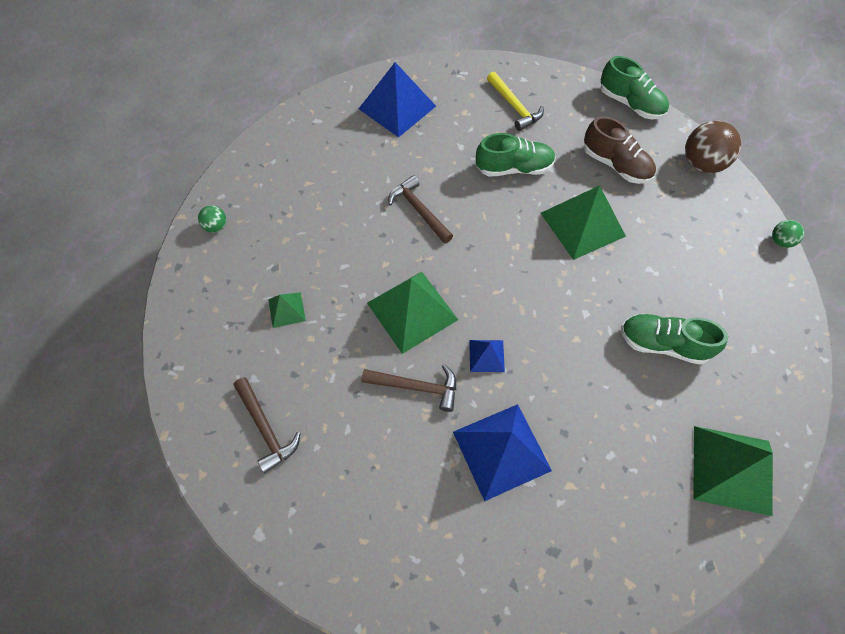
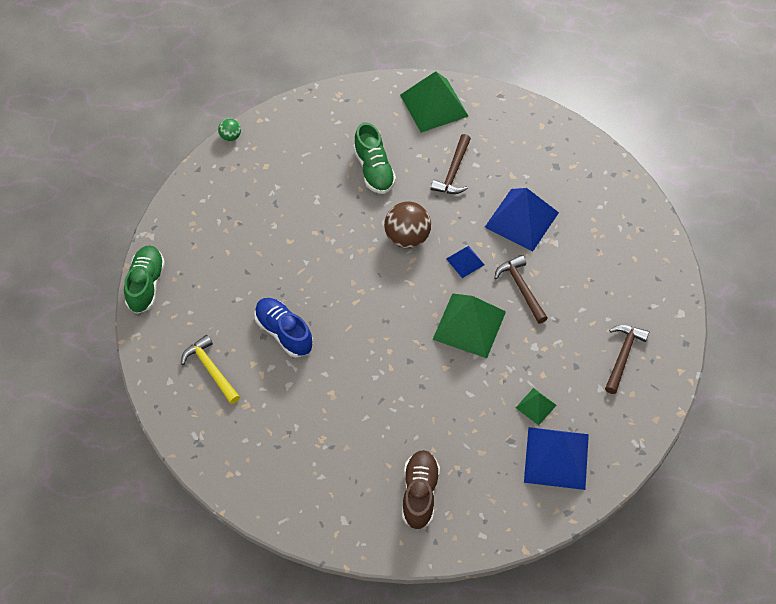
camera: 125 degrees left, 5 degrees down
green ball [198,205,226,233] -> none
blue pyramid [359,62,436,138] -> blue pyramid moved to [524,427,589,490]
brown hammer [388,175,453,244] -> brown hammer moved to [431,134,471,194]
green shoe [476,133,556,177] -> blue shoe [254,298,313,358]
yellow hammer [487,71,544,131] -> yellow hammer turned 60 degrees counterclockwise [181,335,240,404]
green pyramid [541,185,626,260] -> none
brown shoe [584,116,656,184] -> brown shoe moved to [402,450,440,530]
brown ball [685,121,741,173] -> brown ball moved to [384,201,431,248]

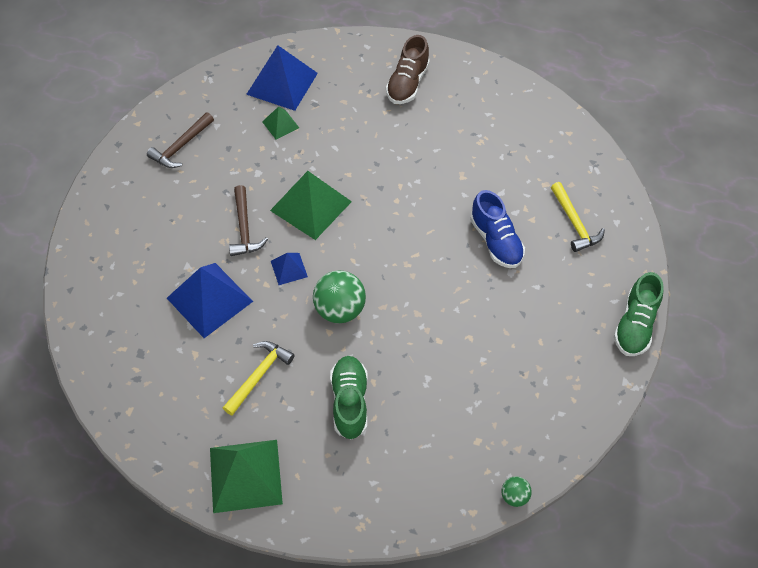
camera: 165 degrees left, 0 degrees up
brown ball [384,201,431,248] -> green ball [313,270,366,323]
brown hammer [431,134,471,194] -> yellow hammer [223,341,295,416]

